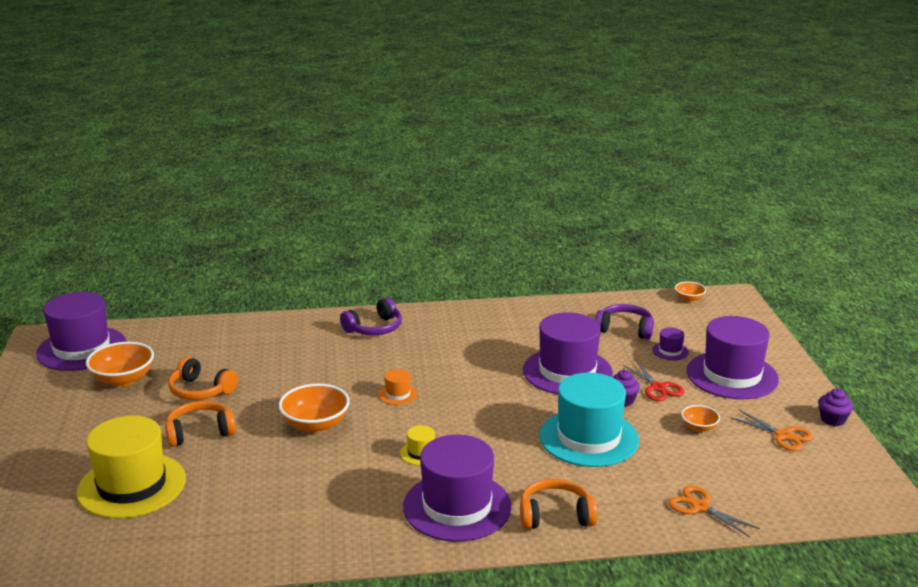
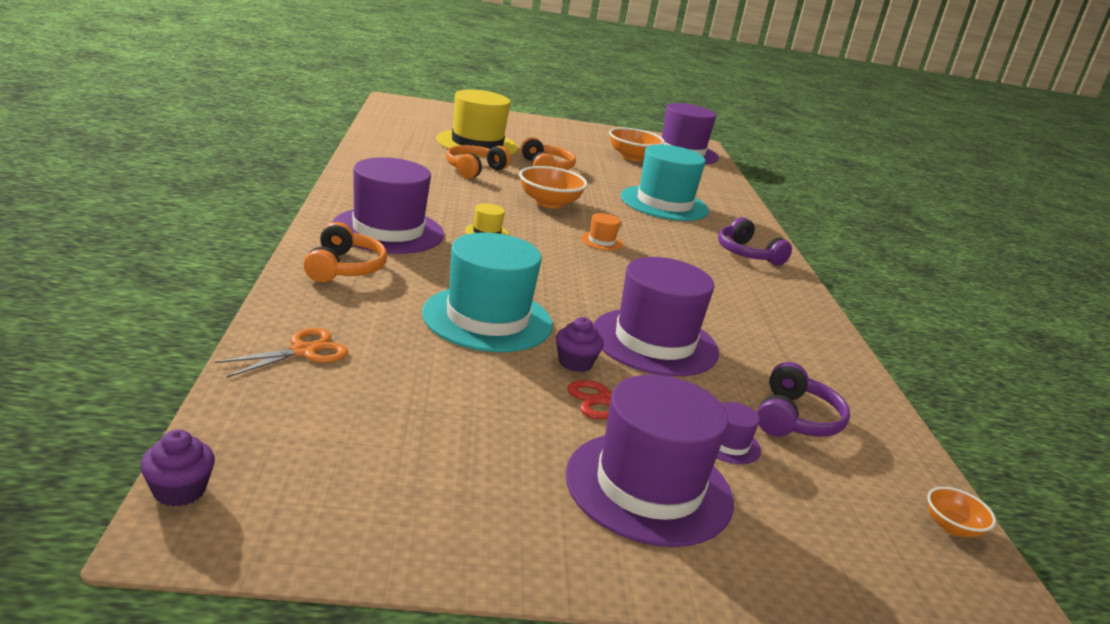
camera: 90 degrees right, 0 degrees up
orange headphones [168,357,238,400] -> orange headphones moved to [446,145,511,179]
orange bowl [681,405,720,432] -> none
orange scissors [730,410,814,451] -> none
purple cupcake [818,388,853,426] -> purple cupcake moved to [140,429,215,507]
none -> turquoise hat [621,144,709,221]

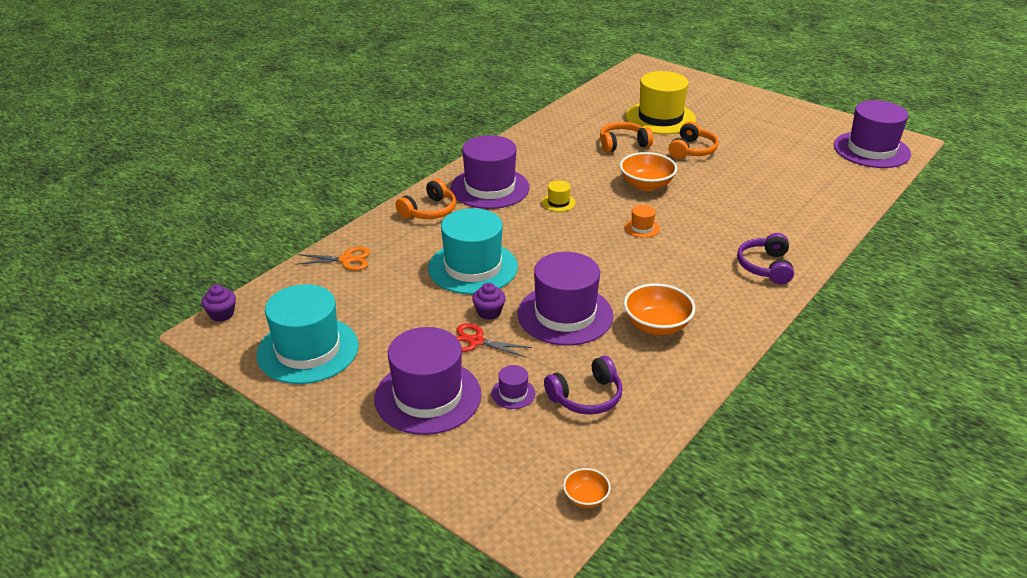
camera: 45 degrees right, 10 degrees up
orange bowl [609,127,665,161] -> orange bowl moved to [624,283,695,335]
turquoise hat [621,144,709,221] -> turquoise hat moved to [256,284,358,384]

